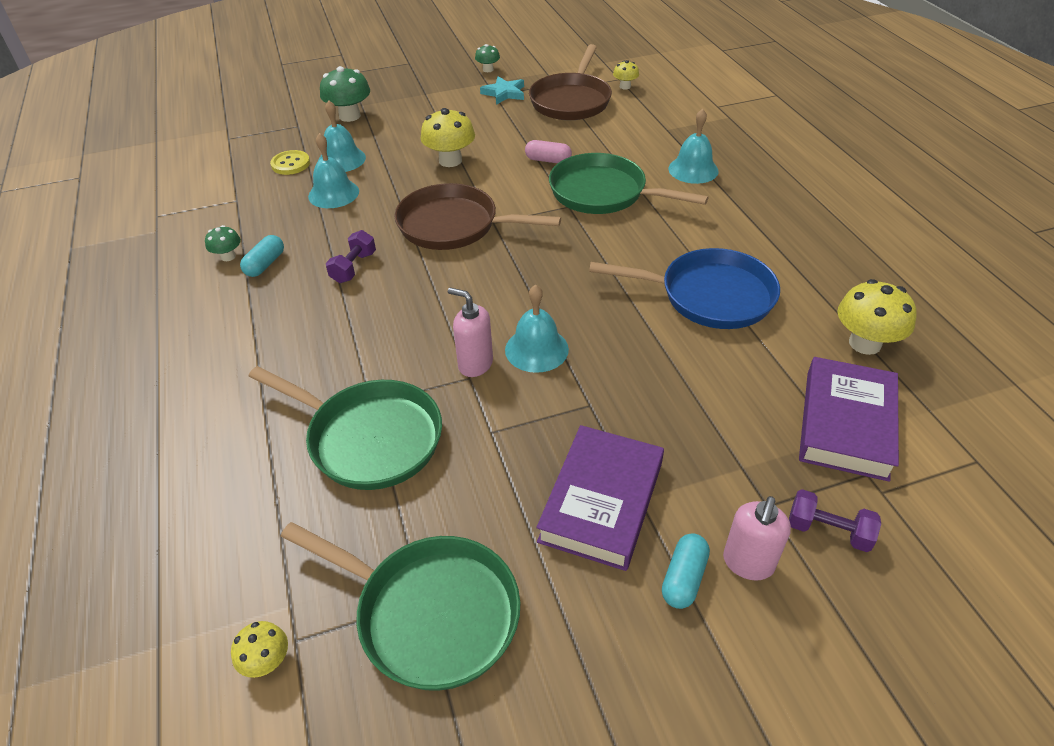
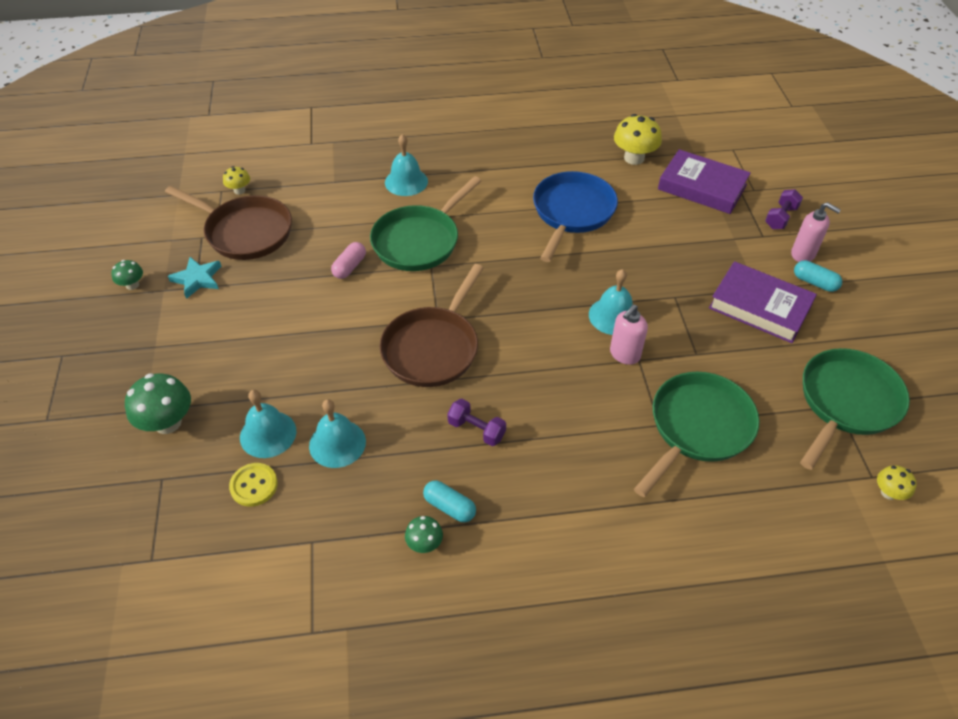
camera: 80 degrees left, 5 degrees up
yellow mushroom [421,108,475,167] -> none

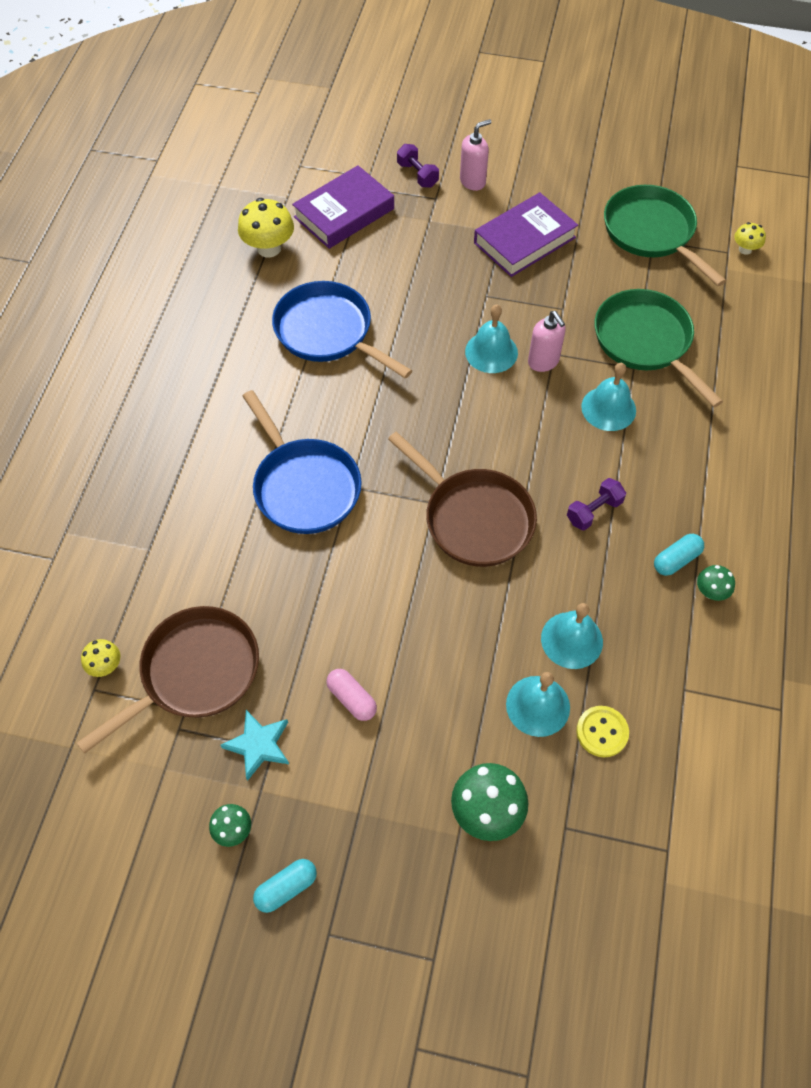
camera: 70 degrees left, 10 degrees up
pink capsule [331,242,366,279] -> pink capsule moved to [326,669,377,721]
green pan [370,176,481,271] -> blue pan [243,390,362,534]
turquoise bell [385,134,428,196] -> turquoise bell moved to [581,363,636,431]
turquoise capsule [794,260,842,292] -> turquoise capsule moved to [253,859,317,913]

